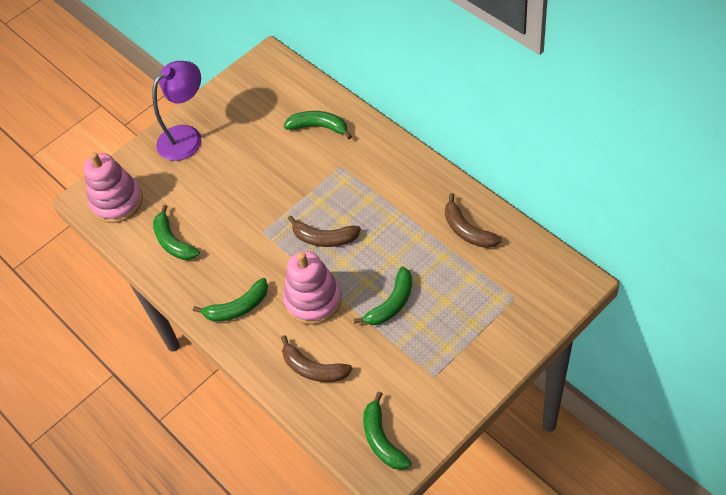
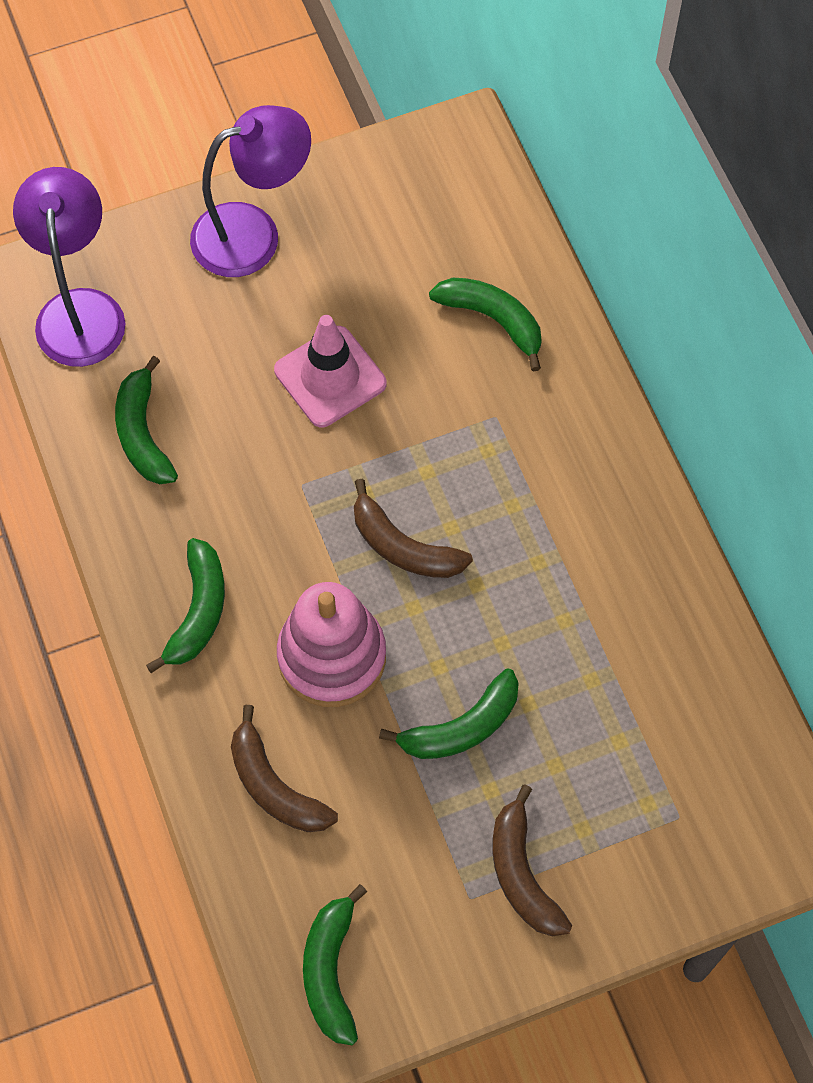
camera: 15 degrees right, 10 degrees up
pink stacking toy [84,152,143,223] -> purple lamp [13,167,125,367]
green banana [193,278,268,322] -> green banana turned 75 degrees counterclockwise [146,538,225,673]
brown banana [445,193,502,248] -> brown banana moved to [492,785,572,936]
none -> pink traffic cone [274,315,387,427]

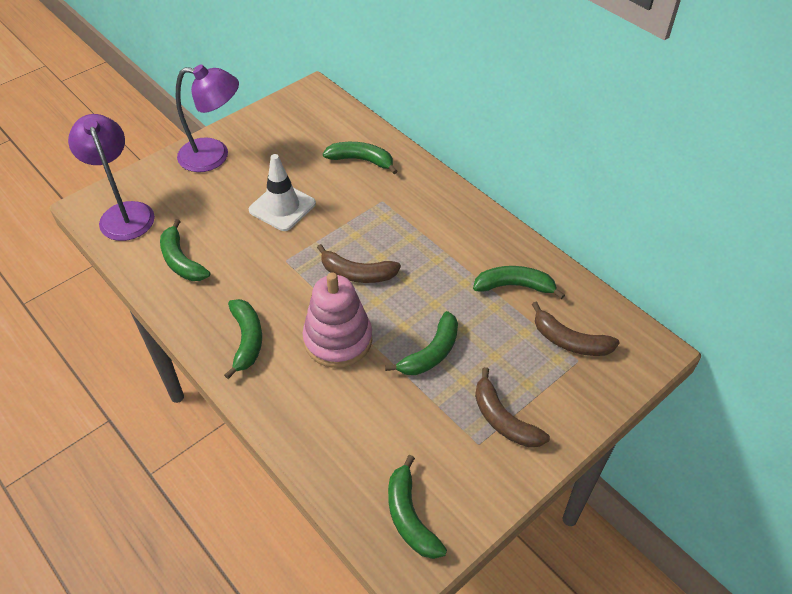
camera: 20 degrees left, 15 degrees down
purple lamp [190,105,311,277] -> purple lamp turned 45 degrees clockwise [176,64,239,172]
brown banana [231,705,338,832] -> brown banana moved to [532,301,620,356]
pink traffic cone [274,315,387,427] -> white traffic cone [249,154,316,231]
none -> green banana [473,266,565,299]

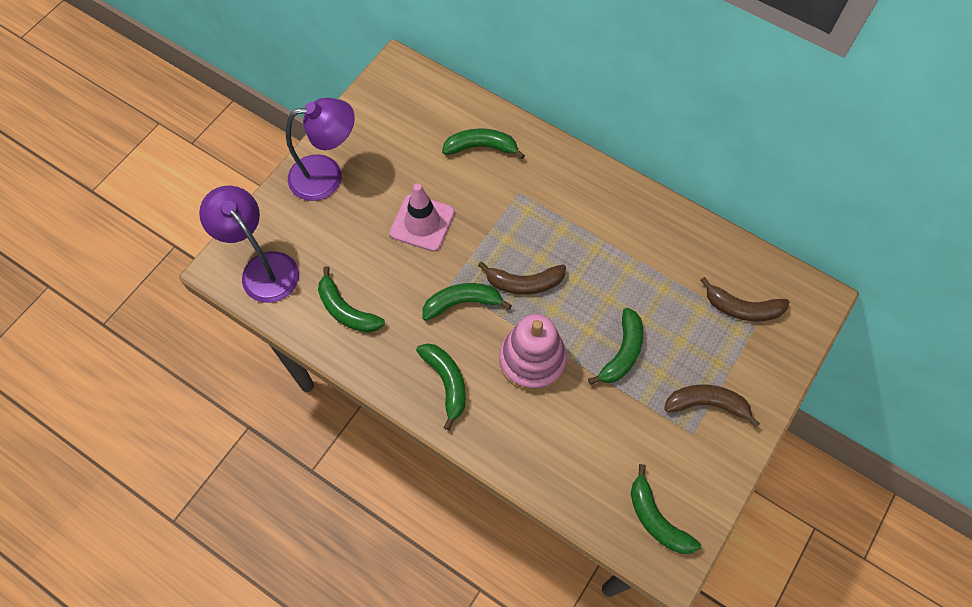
camera: 15 degrees left, 15 degrees up
white traffic cone [249,154,316,231] -> pink traffic cone [390,183,455,252]
green banana [473,266,565,299] -> green banana moved to [422,283,512,321]
brown banana [475,367,550,448] -> brown banana turned 150 degrees clockwise [664,384,760,428]

